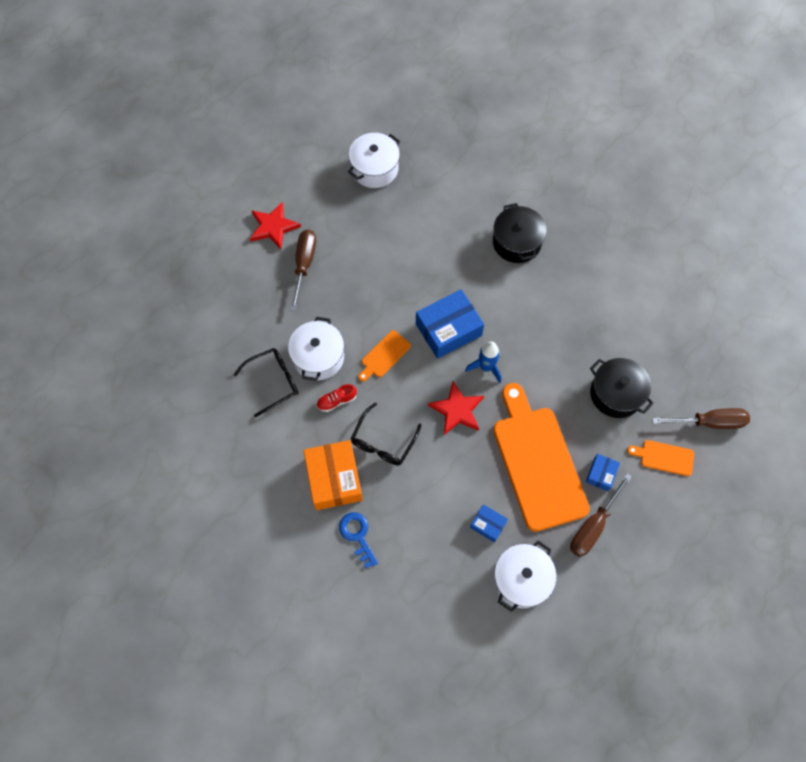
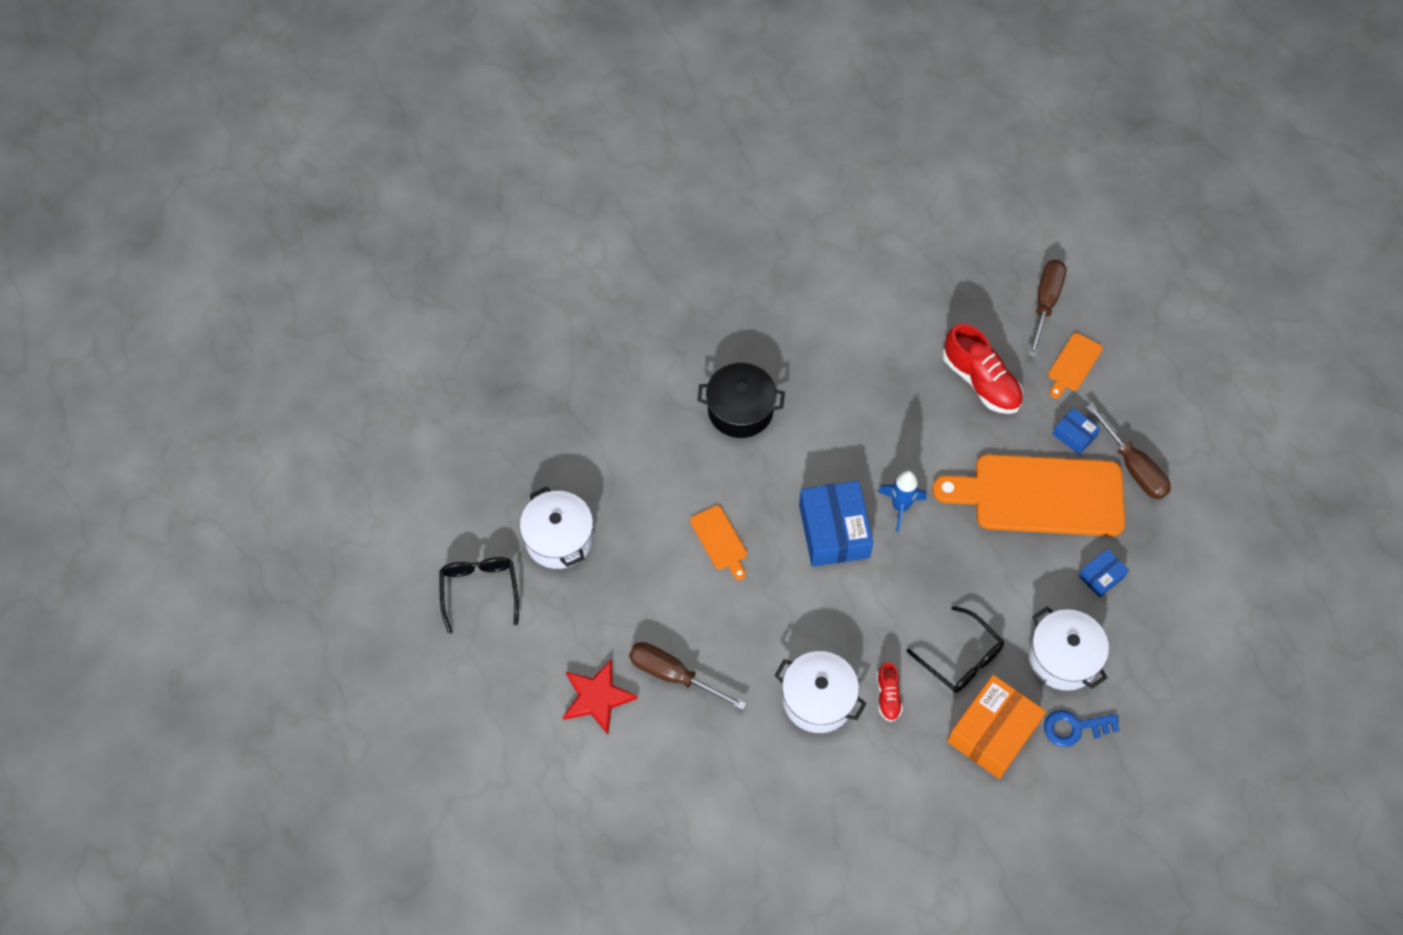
camera: 70 degrees left, 5 degrees down
black glasses [234,348,298,417] -> black glasses moved to [439,557,519,634]
orange box [304,440,363,510] -> orange box turned 60 degrees counterclockwise [947,675,1046,779]
orange cutting board [358,330,411,382] -> orange cutting board moved to [690,505,747,580]
red star [428,381,484,435] -> none
white pot [493,541,557,612] -> white pot moved to [1029,606,1109,691]
black pot [590,358,654,418] -> red shoe [943,324,1023,414]

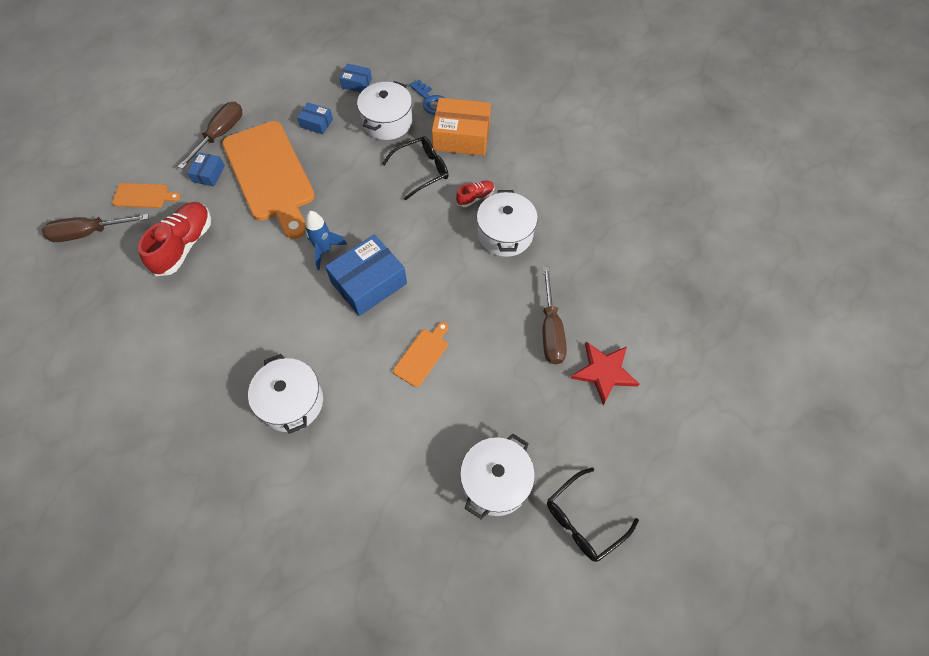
camera: 120 degrees left, 0 degrees up
black pot [697,363,785,438] -> white pot [248,354,323,434]
black glasses [906,606,1004,693] -> black glasses turned 45 degrees clockwise [382,136,448,201]
none -> blue box [339,64,372,92]

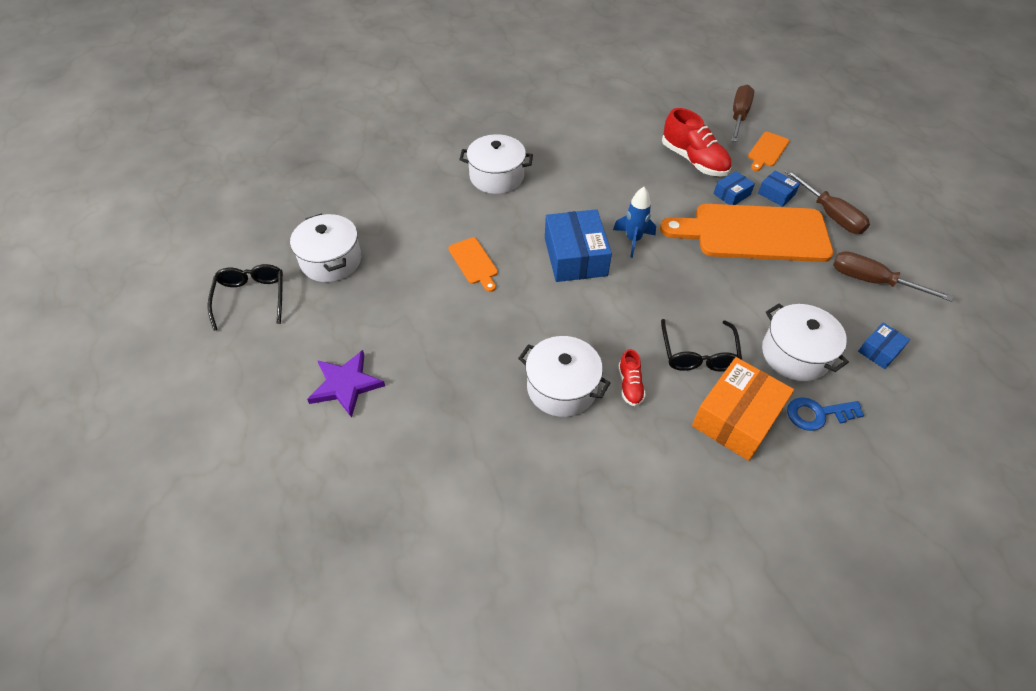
camera: 120 degrees right, 10 degrees down
blue box [297,102,333,134] -> blue box moved to [714,171,755,205]
brown screwdriver [543,267,567,364] -> brown screwdriver moved to [833,251,953,302]
red star [570,342,639,405] -> purple star [307,350,385,418]

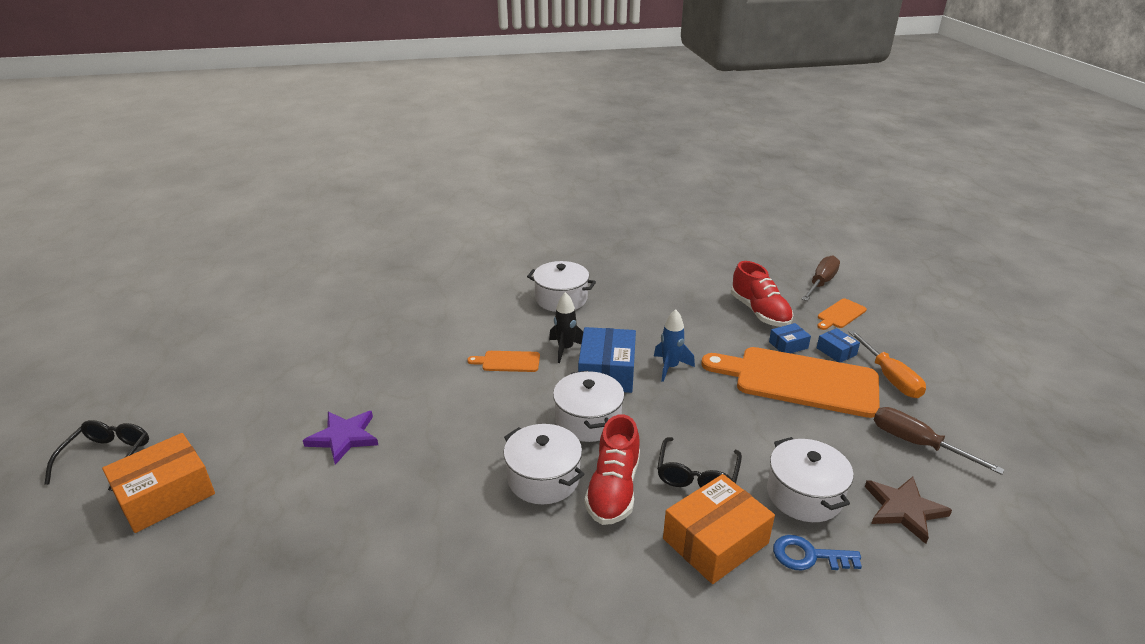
camera: 15 degrees right, 20 degrees down
black glasses [207,264,283,331] -> black glasses moved to [44,420,149,491]
white pot [290,213,361,282] -> white pot moved to [553,371,624,442]
orange cutting board [448,237,498,292] -> orange cutting board turned 105 degrees clockwise [467,351,540,372]
red shoe [618,349,646,406] -> red shoe [585,414,640,525], size x1.94
brown screwdriver [785,170,870,234] -> orange screwdriver [849,330,926,398]
blue box [858,323,910,369] -> brown star [865,477,952,544]
none -> orange box [102,433,215,533]
none -> black rocket [549,292,583,363]

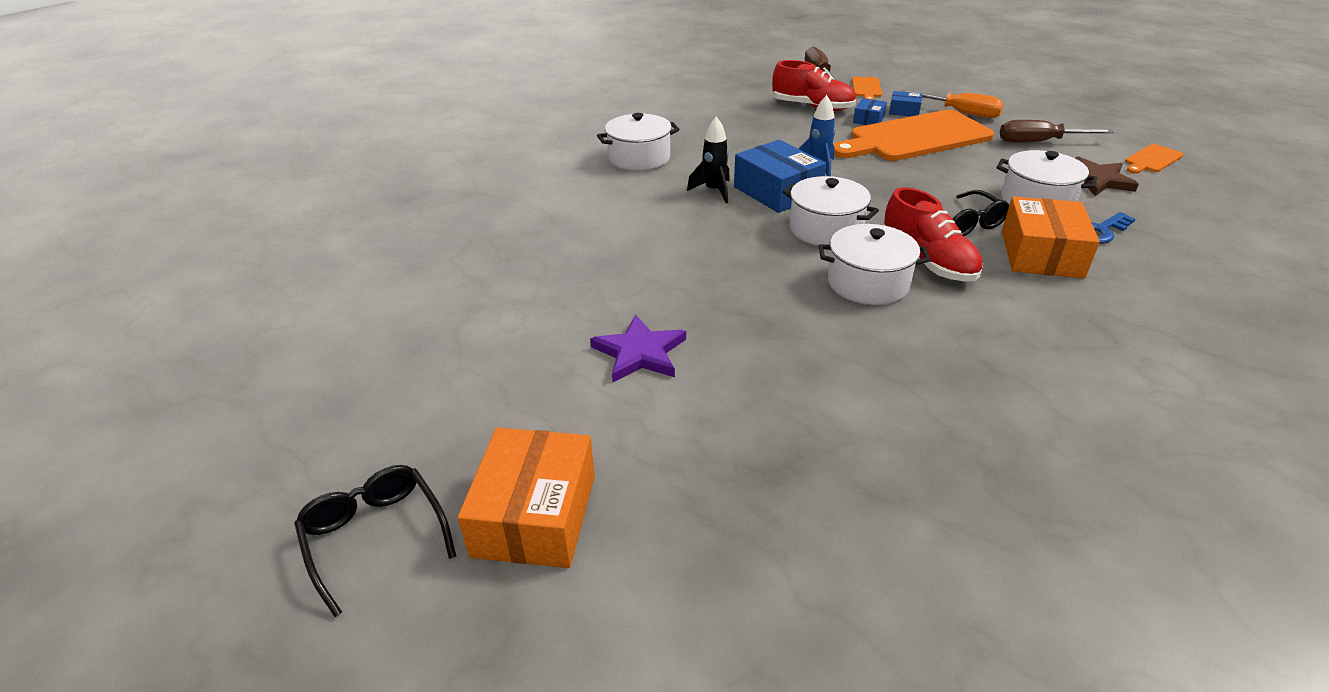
camera: 40 degrees left, 5 degrees up
orange cutting board [467,351,540,372] -> orange cutting board moved to [1125,144,1184,174]

